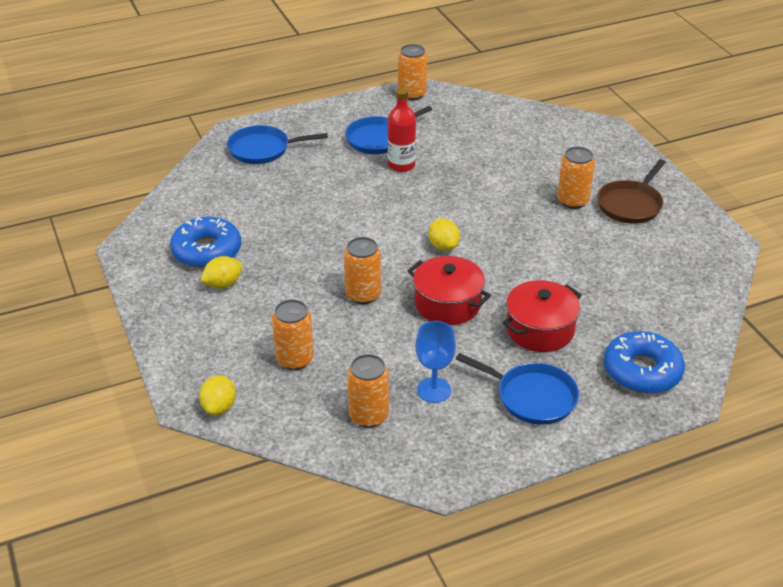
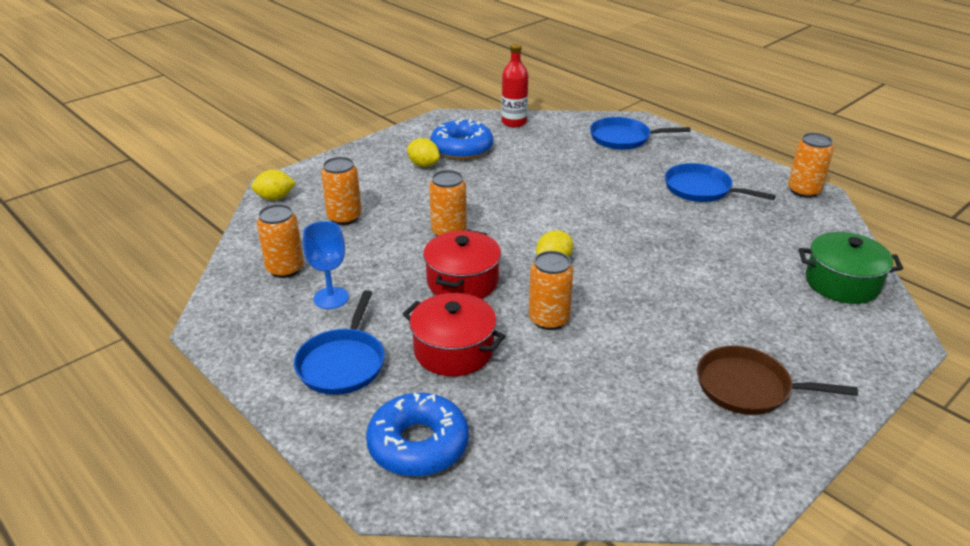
camera: 70 degrees right, 5 degrees down
blue pan [227,125,328,164] -> blue pan turned 60 degrees counterclockwise [590,117,691,150]
red bottle [388,88,416,172] -> red bottle moved to [501,44,528,127]
orange can [557,147,595,209] -> orange can moved to [529,251,574,330]
none -> green pot [799,232,903,304]

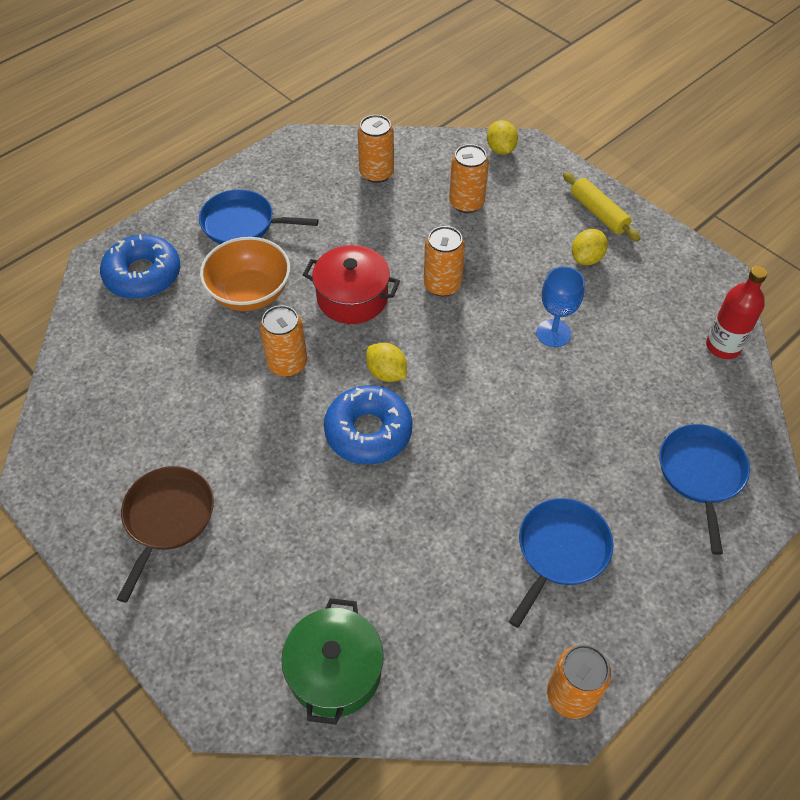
camera: 90 degrees right, 20 degrees up
blue goblet [303,221,349,309] -> blue goblet moved to [536,266,585,347]
red pot [403,293,506,376] -> orange bowl [200,237,290,311]
blue donut [430,119,493,160] -> blue donut moved to [324,385,413,465]
none -> yellow rolling pin [563,172,641,241]

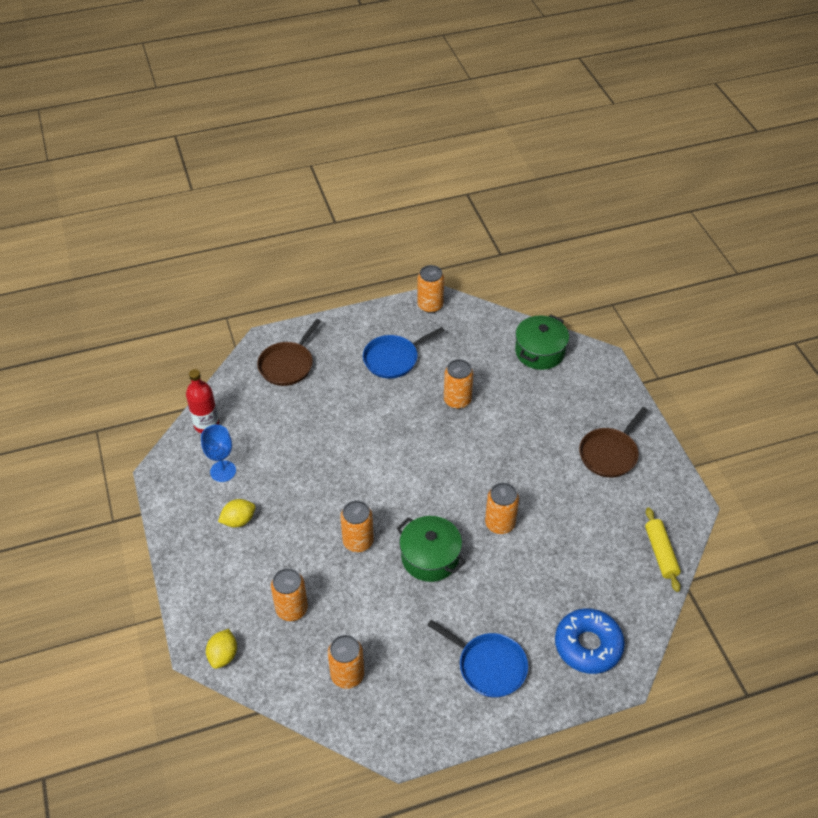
camera: 155 degrees left, 5 degrees down
orange bowl [200,237,290,311] -> none
red pot [303,245,400,324] -> green pot [397,516,466,582]
blue donut [324,385,413,465] -> none
yellow lemon [366,343,407,382] -> none
blue goblet [536,266,585,347] -> blue goblet moved to [201,425,236,482]
yellow rolling pin [563,172,641,241] -> yellow rolling pin moved to [645,507,681,592]
blue pan [659,424,750,555] -> brown pan [257,319,322,386]
none -> orange can [444,359,473,409]

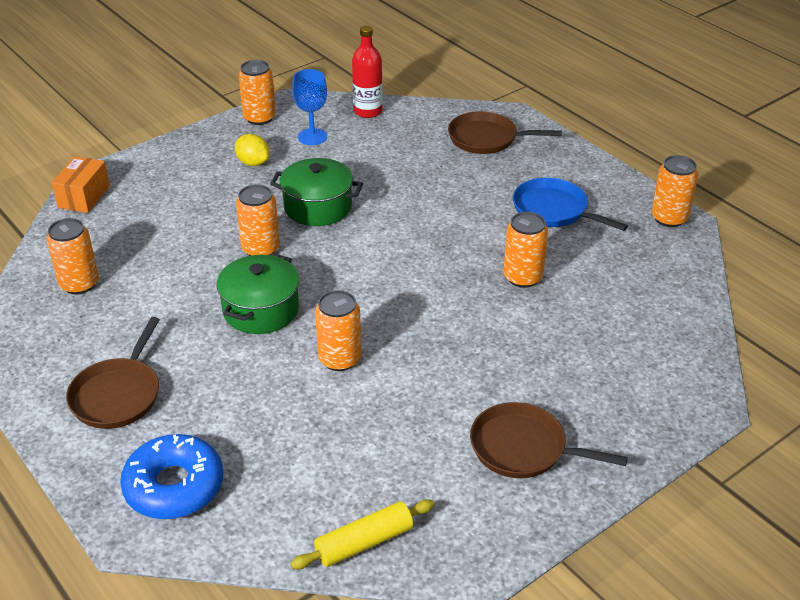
camera: 70 degrees right, 10 degrees down
yellow lemon [206,629,237,669] -> orange box [52,156,110,213]
orange can [271,568,308,621] -> orange can moved to [238,60,276,125]
blue pan [427,620,528,697] -> brown pan [66,317,160,429]
green pot [515,315,569,370] -> green pot moved to [270,158,363,226]

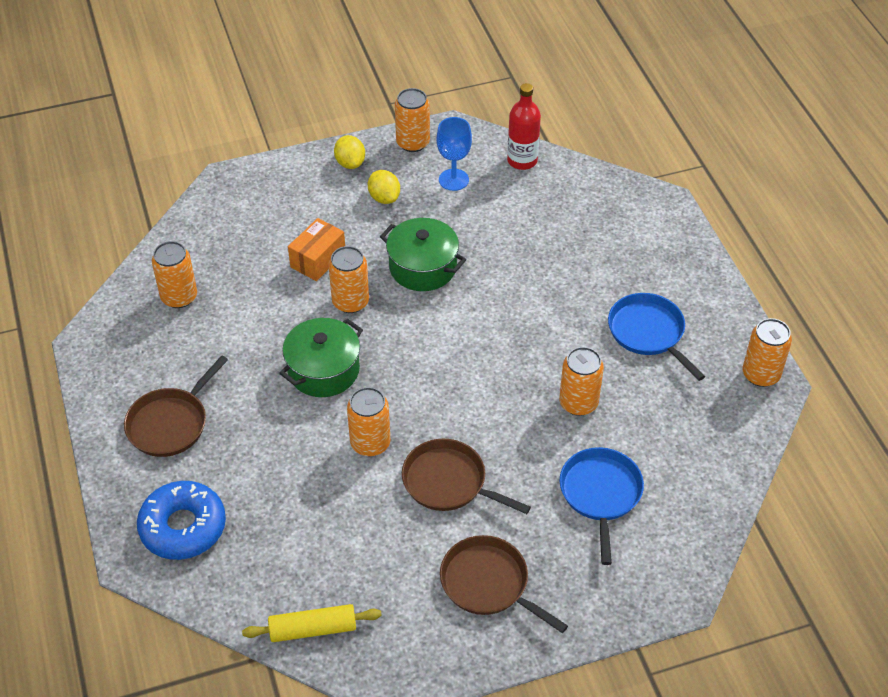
camera: 20 degrees right, 10 degrees up
orange box [52,156,110,213] -> orange box moved to [288,218,345,281]
brown pan [448,111,562,154] -> brown pan moved to [402,439,531,514]
none -> yellow lemon [334,135,365,169]
none -> blue pan [560,447,644,565]

